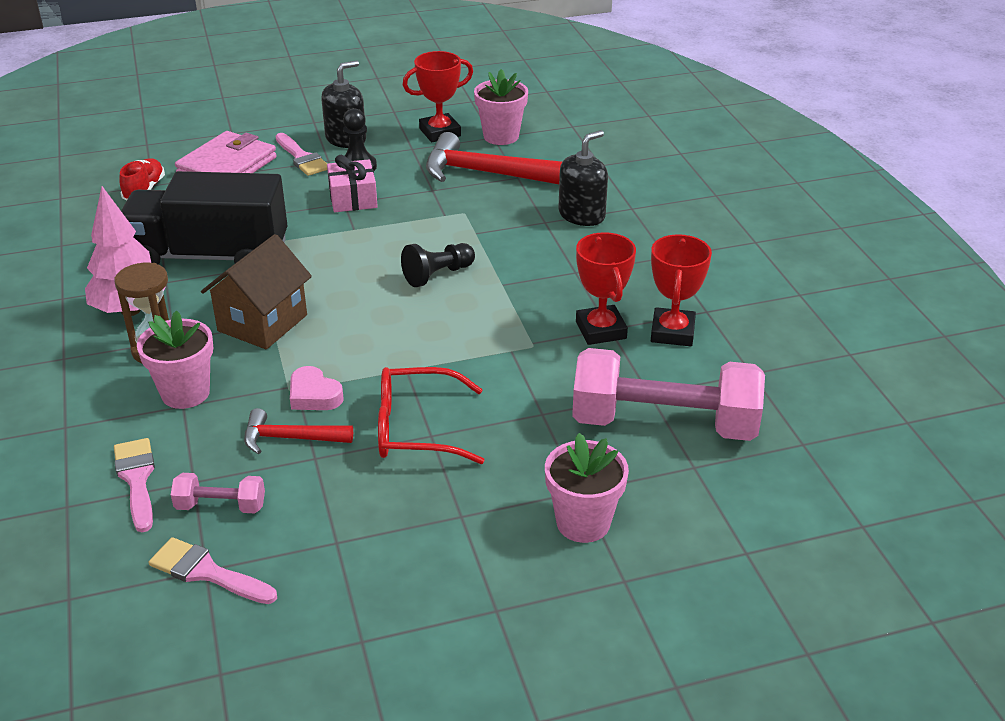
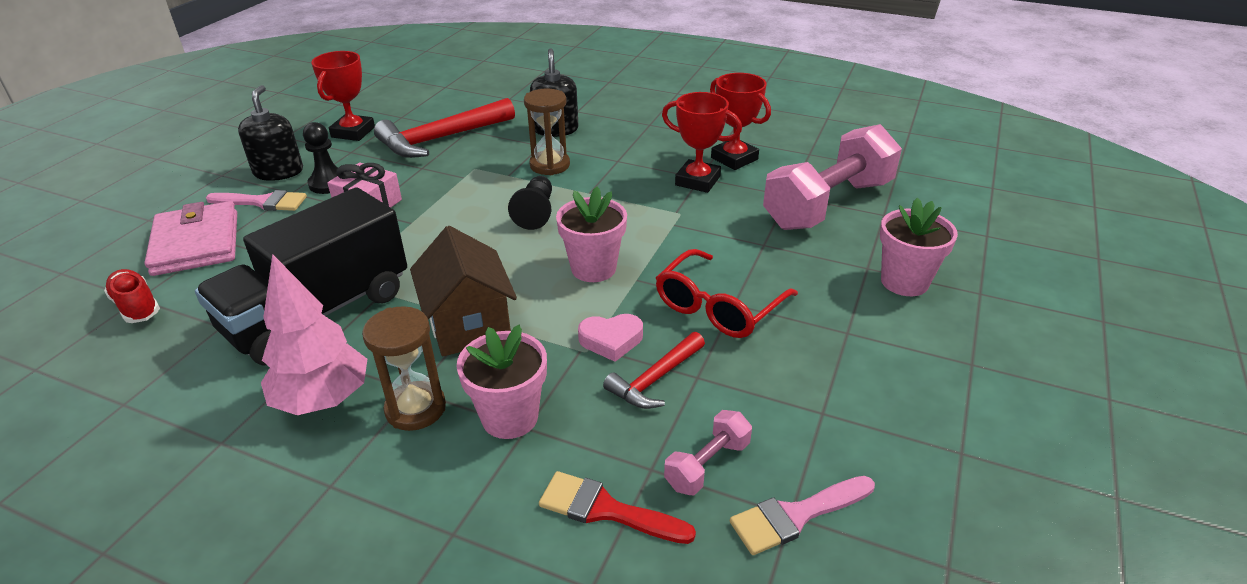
camera: 50 degrees left, 0 degrees up
pink brush [114,438,155,532] -> red brush [539,471,696,544]
pink flower pot [474,69,528,145] -> pink flower pot moved to [556,187,627,282]
none -> brown hourglass [524,89,570,175]

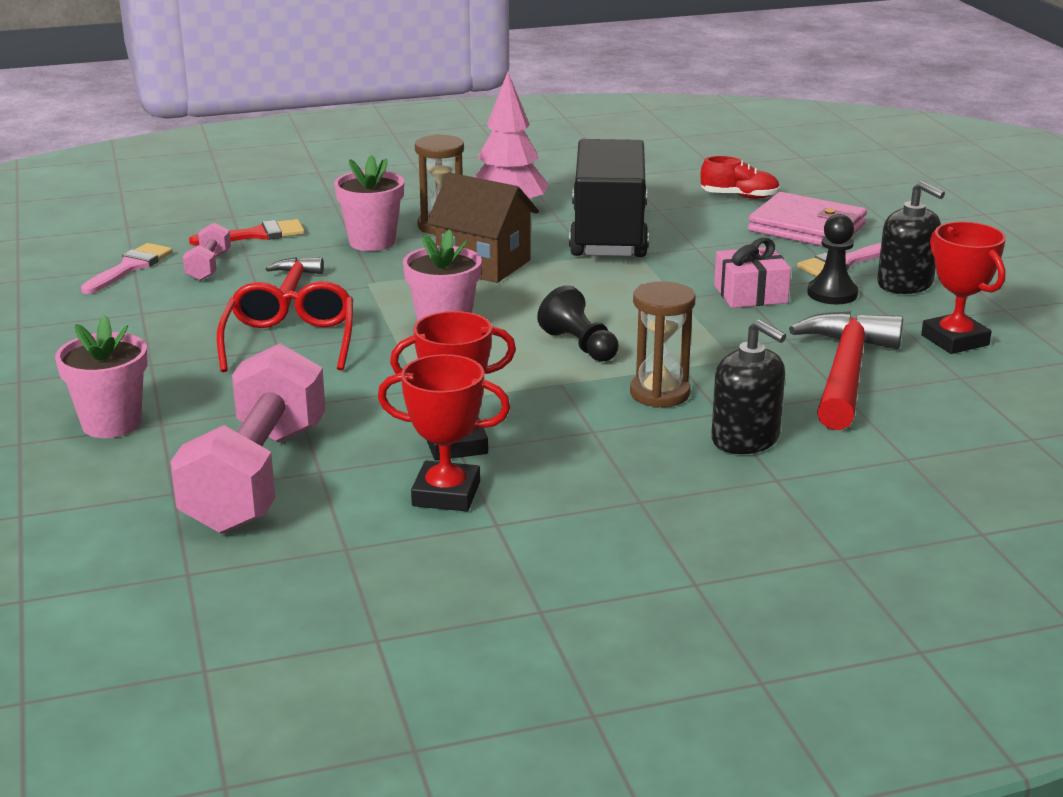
camera: 140 degrees right, 10 degrees down
pink heart [578,314,643,362] -> none

